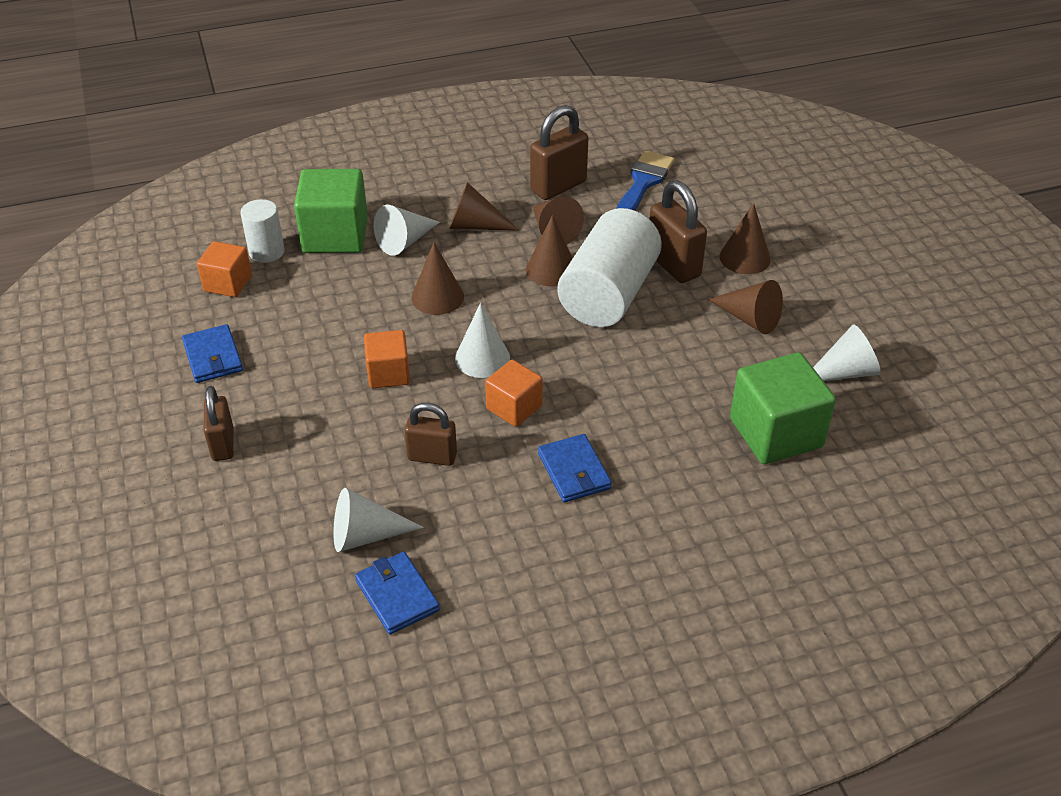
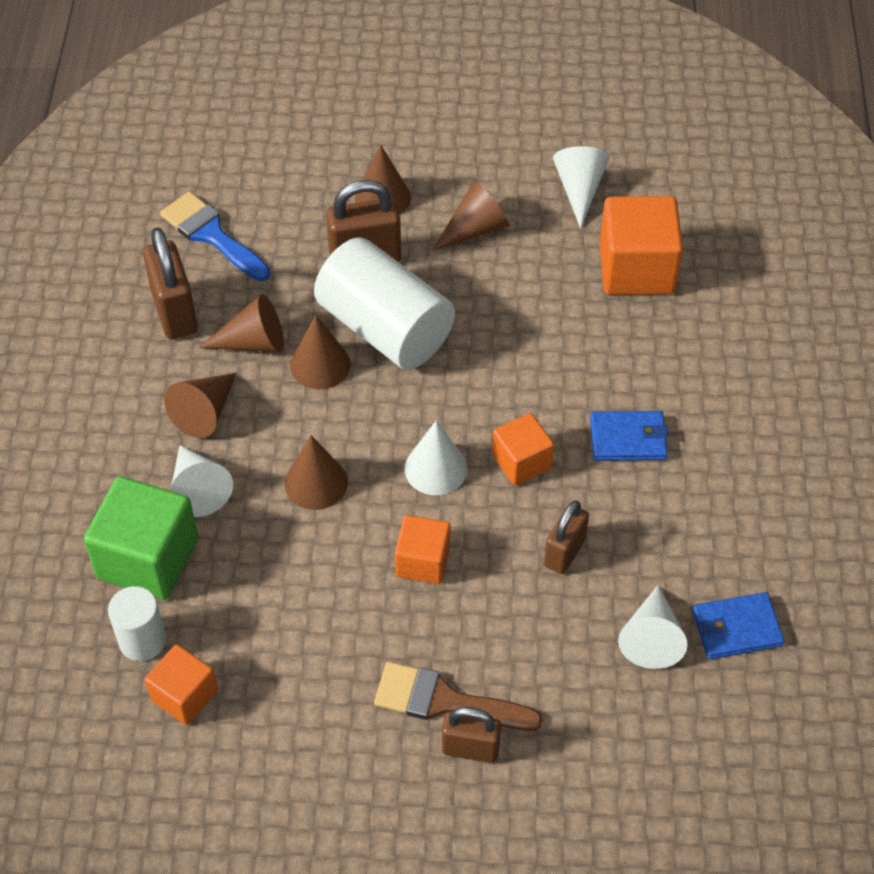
camera: 70 degrees left, 10 degrees up
blue wallet [182,324,243,383] -> none
green cube [730,352,836,464] -> orange cube [600,196,683,295]
none -> brown brush [374,662,543,731]

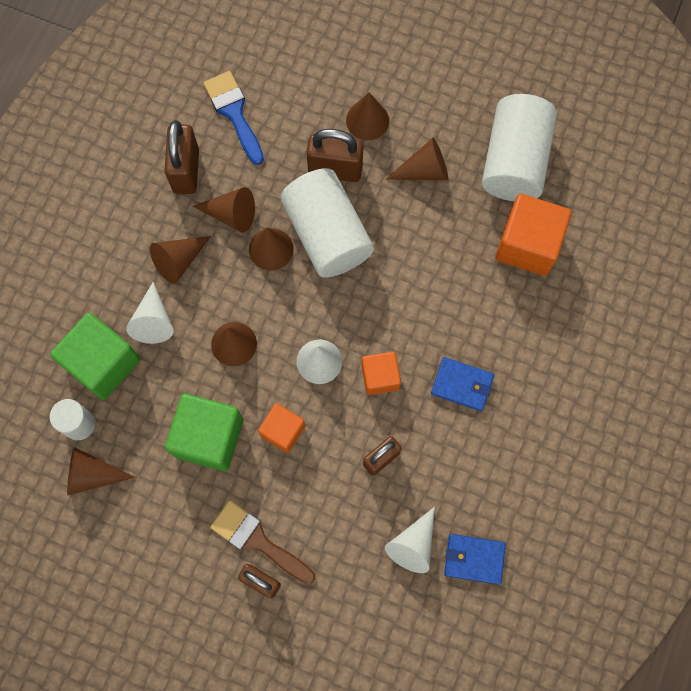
camera: 20 degrees right, 20 degrees up
orange cube [145,644,218,725] -> brown cone [67,447,135,495]
white cone [553,146,609,228] -> white cylinder [482,94,557,201]
none -> green cube [165,394,243,471]

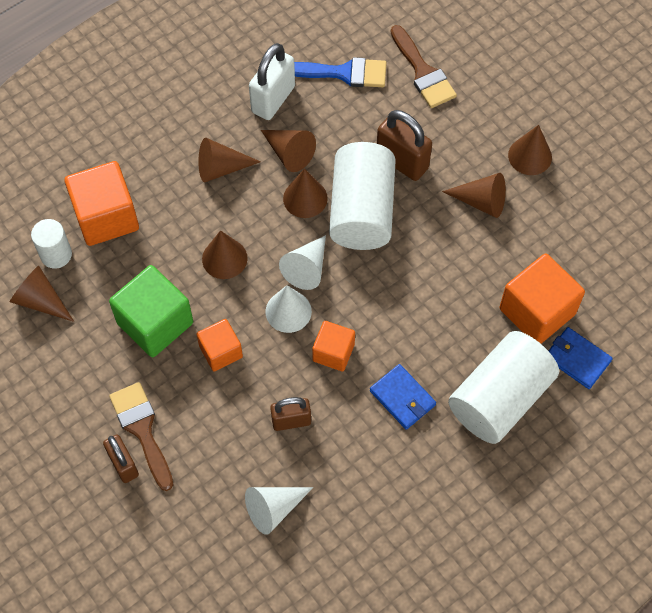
camera: 30 degrees right, 10 degrees down
green cube [50,313,140,400] -> orange cube [64,161,139,246]
white cone [126,282,174,344] -> white cone moved to [279,235,326,290]
brown padlock [164,120,199,194] -> white padlock [249,43,295,120]
blue brush [203,71,264,165] -> blue brush turned 90 degrees clockwise [294,57,387,87]
brown cone [346,92,389,140] -> brown cone moved to [508,125,552,175]
blue wallet [444,534,506,585] -> blue wallet moved to [549,327,613,389]
white cylinder [482,94,557,201] -> white cylinder moved to [448,331,559,444]
none -> brown brush [391,25,457,108]

